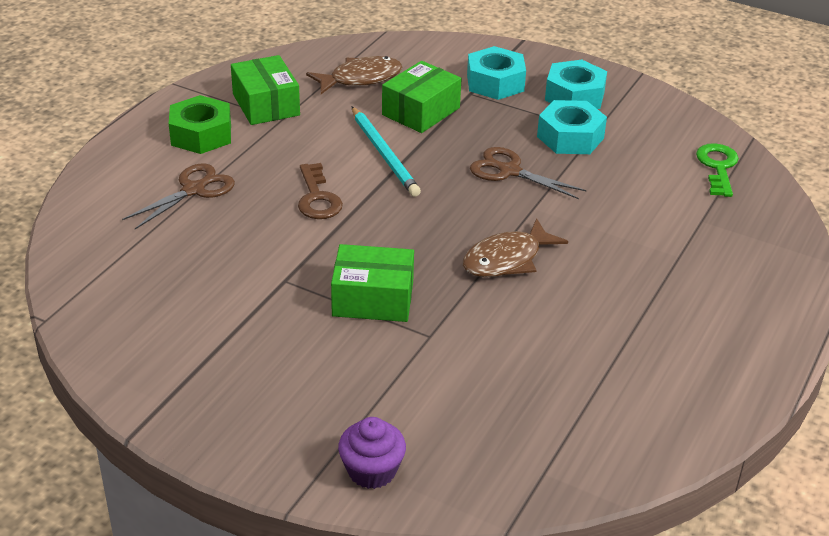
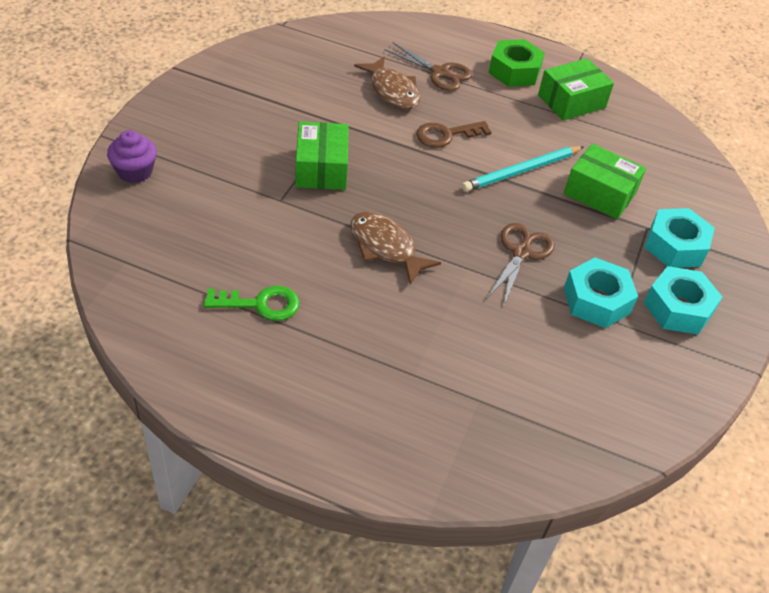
camera: 80 degrees right, 10 degrees up
brown fish [306,56,402,94] -> brown fish moved to [354,56,420,109]
green key [696,143,739,197] -> green key moved to [204,286,300,321]

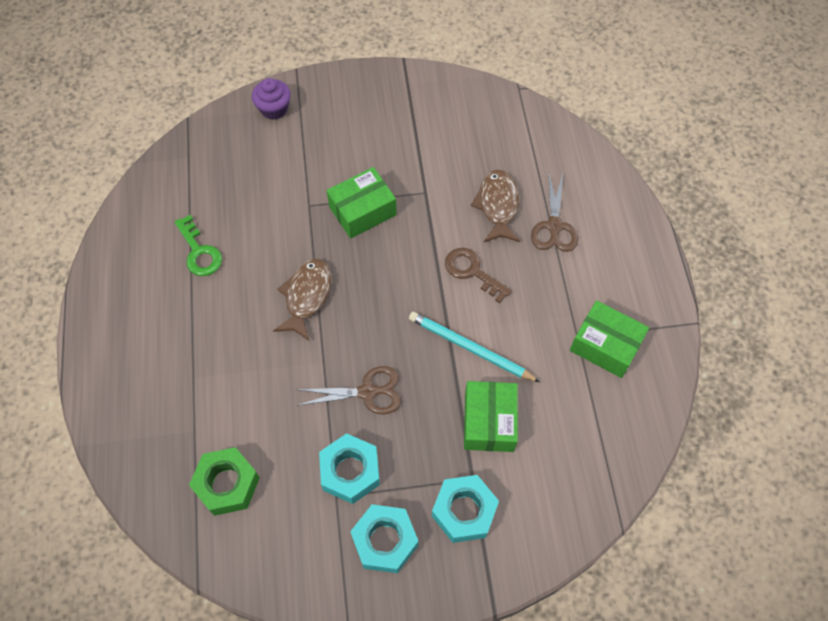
camera: 65 degrees right, 15 degrees up
brown fish [354,56,420,109] -> brown fish turned 150 degrees clockwise [471,170,520,242]
green nut [489,39,545,87] -> green nut moved to [189,447,260,516]

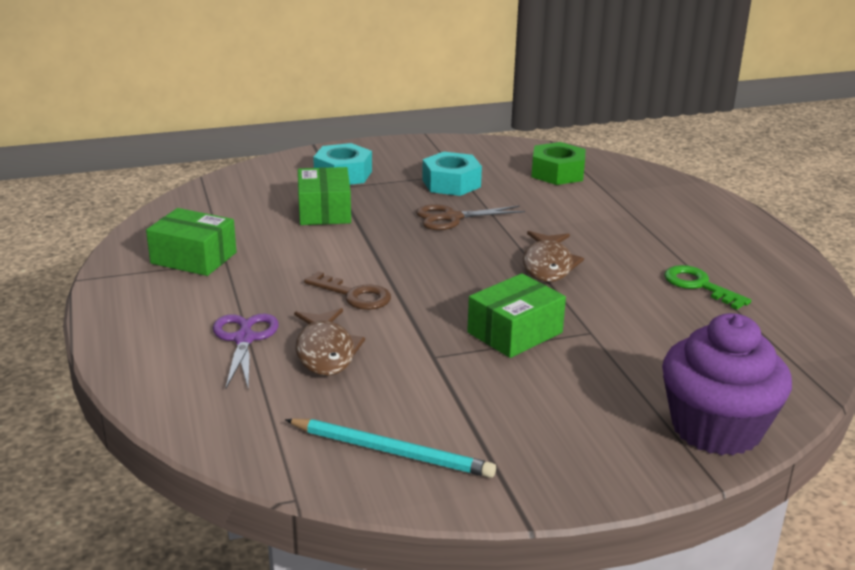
camera: 170 degrees right, 35 degrees down
purple cupcake [252,78,291,120] -> purple cupcake [662,313,792,455], size x1.88
turquoise nut [350,504,418,573] -> none
turquoise pencil [409,312,540,382] -> turquoise pencil moved to [285,419,496,478]
brown scissors [531,174,578,252] -> purple scissors [213,314,279,389]

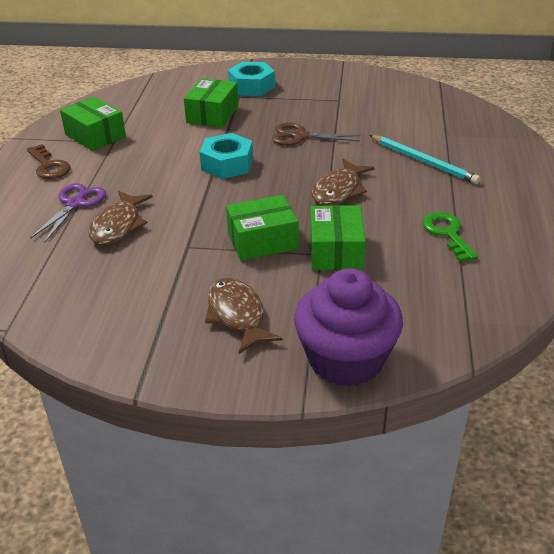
camera: 25 degrees right, 10 degrees up
turquoise pencil [285,419,496,478] -> turquoise pencil moved to [369,135,481,184]
brown key [304,271,391,310] -> brown key moved to [27,144,71,179]
turquoise nut [422,152,482,196] -> turquoise nut moved to [200,133,253,179]
green nut [531,142,585,185] -> none
none -> brown fish [205,278,282,354]
none -> green box [310,205,366,270]

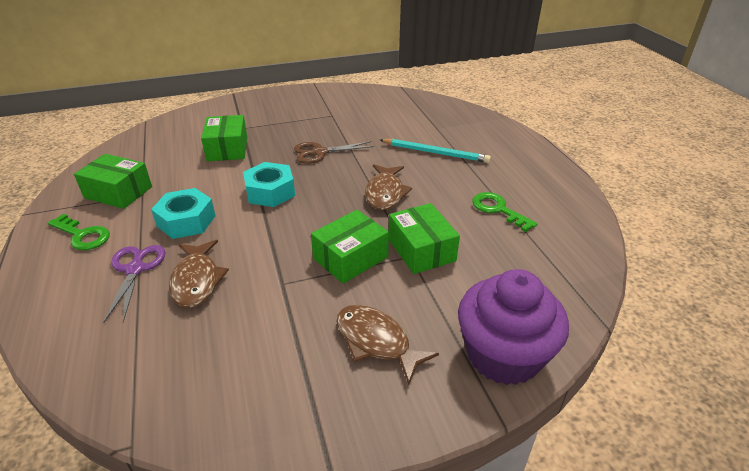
camera: 25 degrees left, 0 degrees up
brown key [27,144,71,179] -> green key [48,214,110,250]
turquoise nut [228,62,275,96] -> turquoise nut moved to [151,188,215,239]

